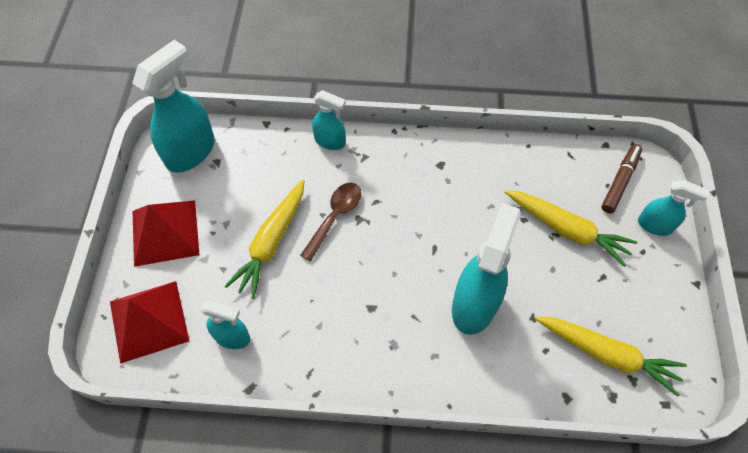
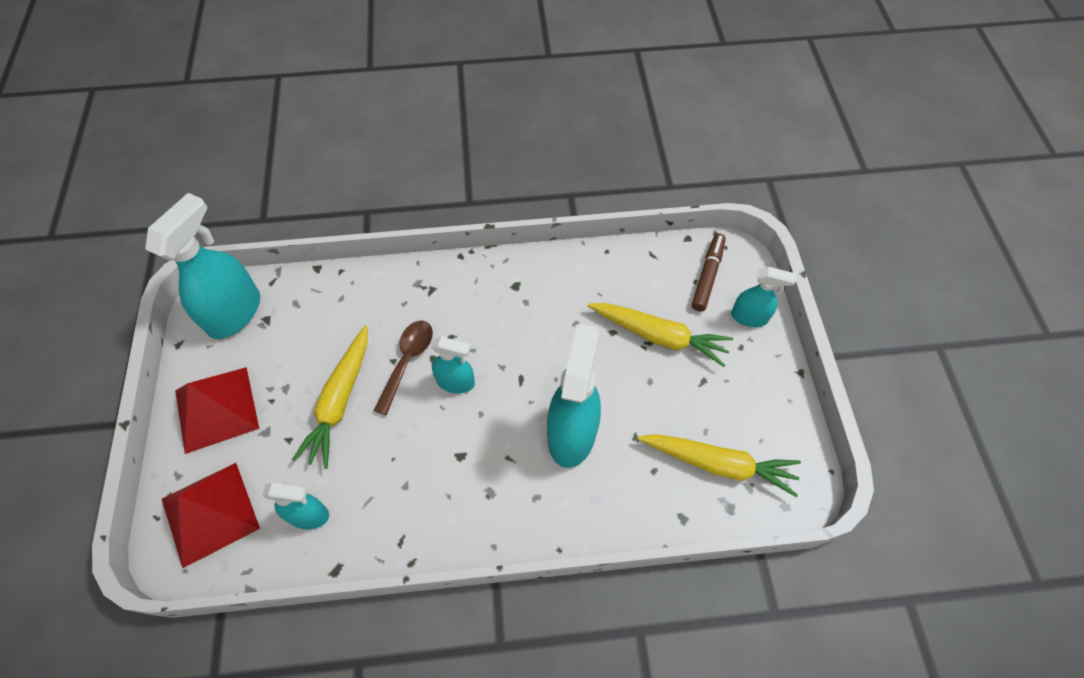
camera: 10 degrees left, 0 degrees up
turquoise spray bottle [312,90,346,150] -> turquoise spray bottle moved to [431,336,475,393]

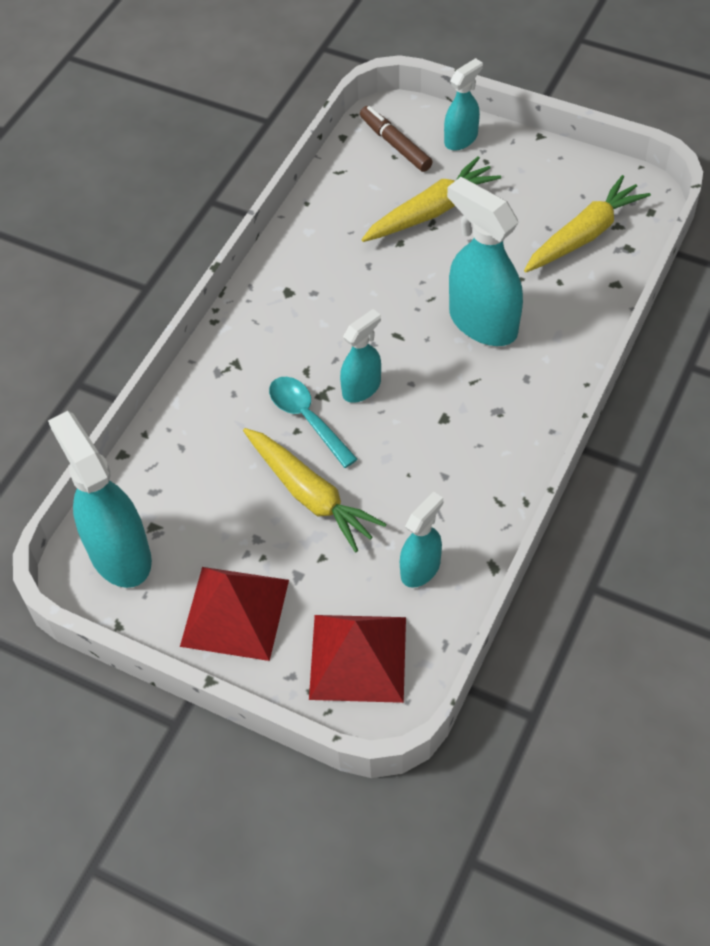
camera: 55 degrees left, 5 degrees down
brown spoon [374,320,433,415] -> turquoise spoon [269,377,357,468]

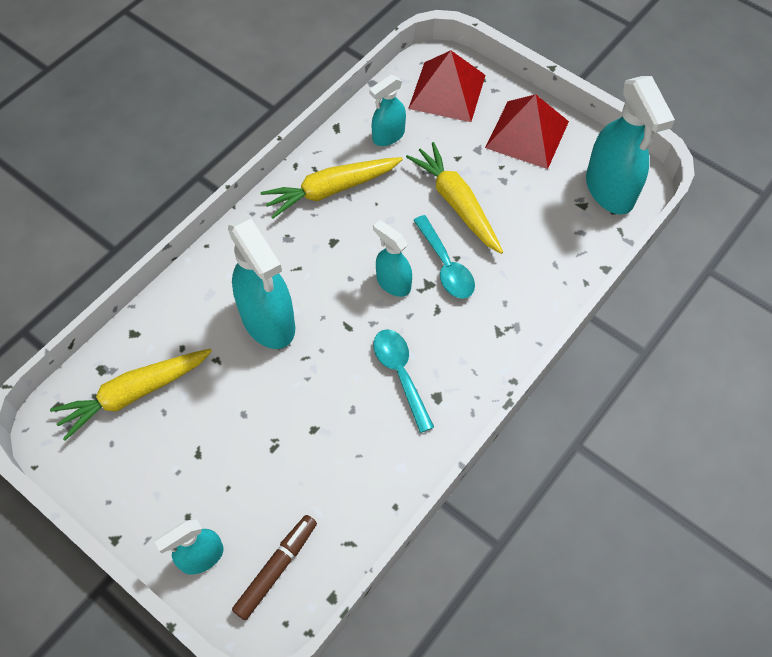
camera: 170 degrees left, 5 degrees up
turquoise spray bottle [340,309,381,403] -> turquoise spray bottle turned 75 degrees clockwise [373,220,412,297]
brown marker [360,106,433,172] -> brown marker turned 120 degrees counterclockwise [232,515,317,620]
yellow carrot [361,156,501,242] -> yellow carrot moved to [261,157,403,219]
none -> turquoise spoon [373,329,434,433]

